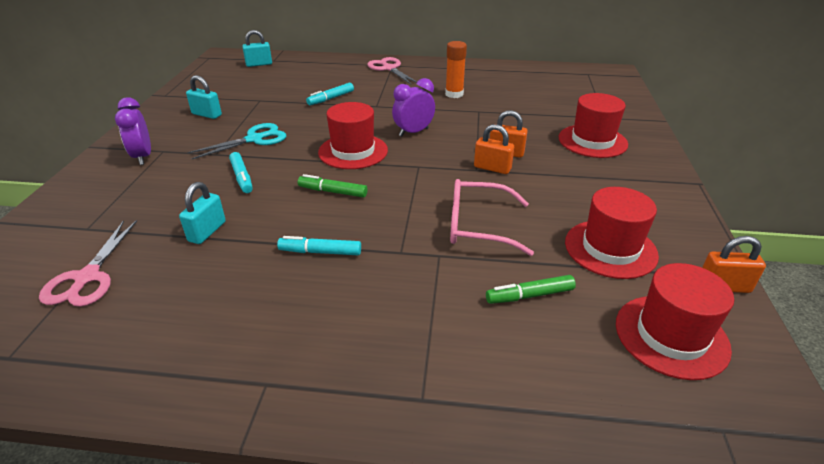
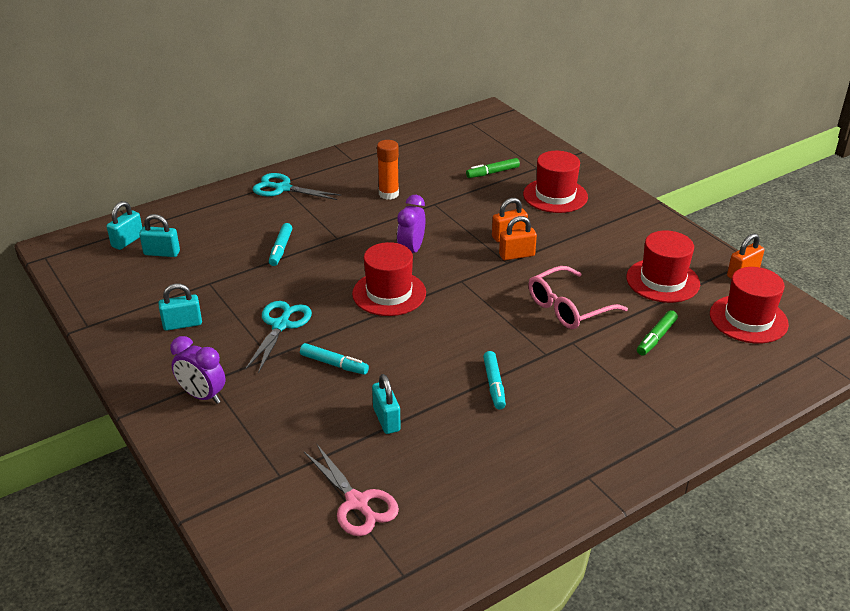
camera: 40 degrees left, 0 degrees up
turquoise marker [277,236,361,255] -> turquoise marker turned 60 degrees counterclockwise [483,351,506,409]
green marker [298,174,367,197] -> green marker moved to [466,158,520,178]
pink scissors [367,57,417,84] -> turquoise scissors [253,173,342,200]
none -> turquoise padlock [139,214,180,257]

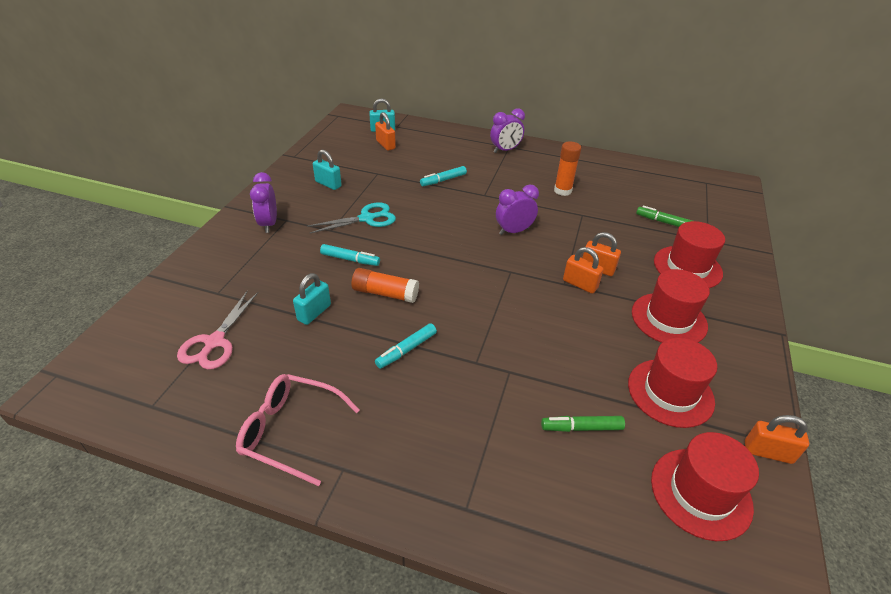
camera: 50 degrees right, 5 degrees up
turquoise padlock [139,214,180,257] -> orange padlock [375,112,396,151]
turquoise scissors [253,173,342,200] -> purple clock [490,108,525,153]
turquoise marker [300,343,369,375] -> turquoise marker turned 60 degrees counterclockwise [320,244,380,266]
red hat [352,242,426,316] -> red hat moved to [632,269,710,343]
pink glasses [529,266,628,329] -> pink glasses moved to [236,374,359,486]
none -> orange glue stick [351,268,419,303]

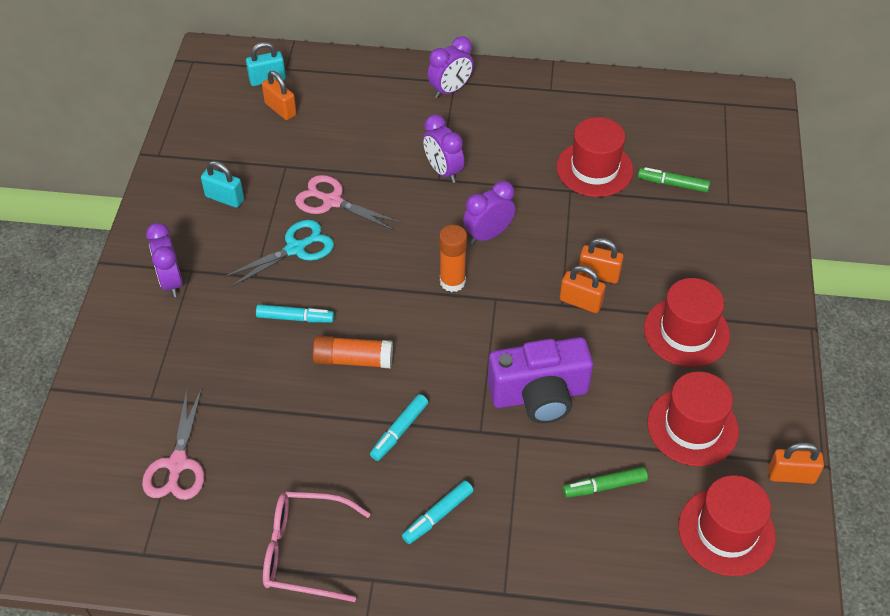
camera: 10 degrees left, 10 degrees up
turquoise padlock [293,273,331,325] -> none
turquoise marker [420,166,467,186] -> turquoise marker moved to [402,480,474,544]
orange glue stick [554,142,581,196] -> orange glue stick moved to [439,225,467,292]
red hat [654,221,725,288] -> red hat moved to [556,117,634,197]
none -> pink scissors [295,175,401,231]
none -> purple clock [423,114,464,183]
none -> purple camera [488,337,593,423]

